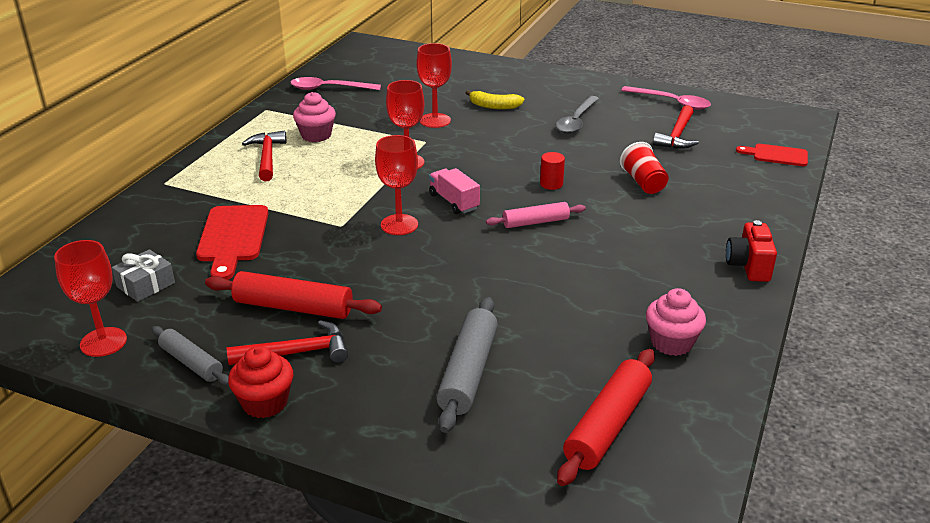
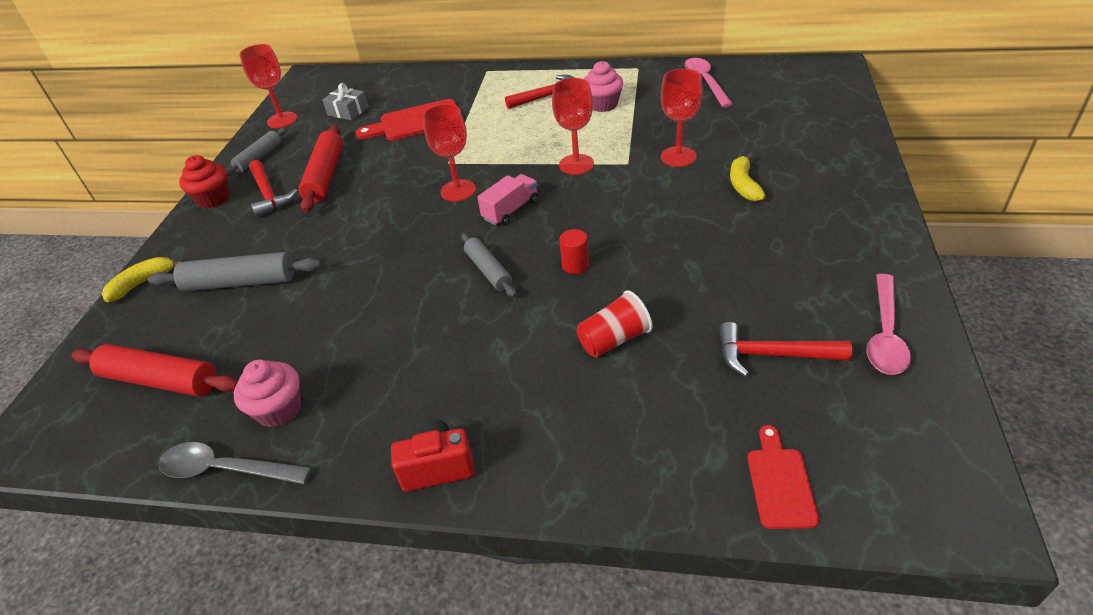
camera: 80 degrees right, 10 degrees up
pink rolling pin [486,202,586,228] -> grey rolling pin [461,233,516,297]
grey spoon [556,96,599,134] -> grey spoon moved to [159,442,311,484]
none -> yellow banana [102,257,183,302]

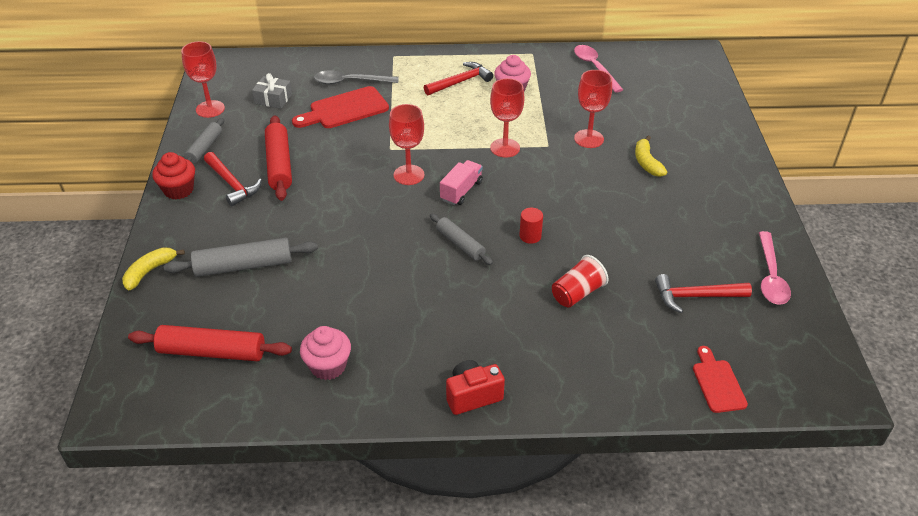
camera: 15 degrees left, 0 degrees up
grey spoon [159,442,311,484] -> grey spoon moved to [314,70,399,85]

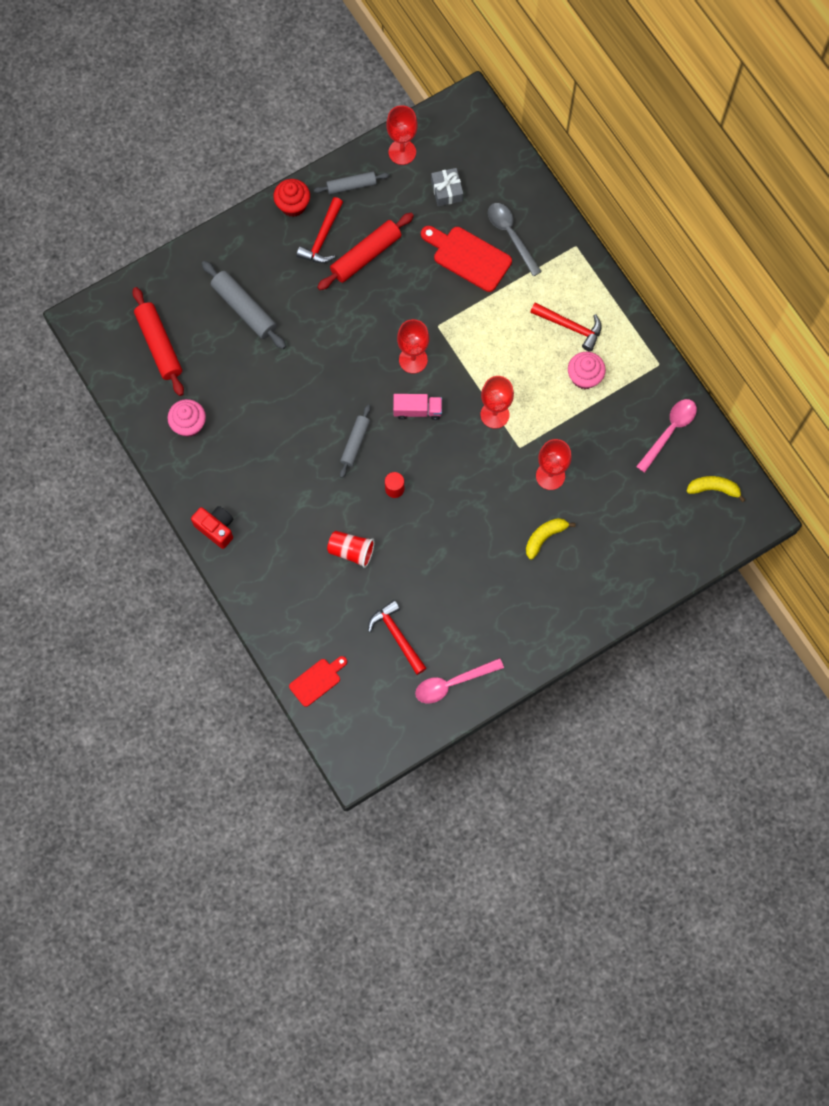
camera: 60 degrees right, 30 degrees up
yellow banana [122,247,185,290] -> yellow banana moved to [687,476,746,502]

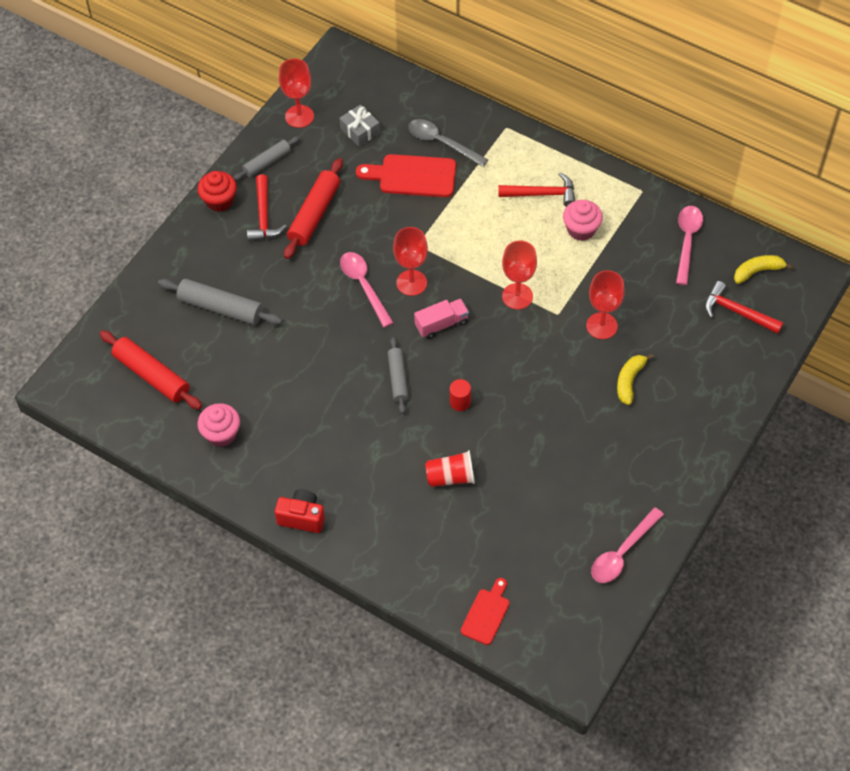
camera: 25 degrees left, 15 degrees down
red hammer [368,600,427,675] -> red hammer moved to [705,281,783,334]
none -> pink spoon [340,252,394,328]

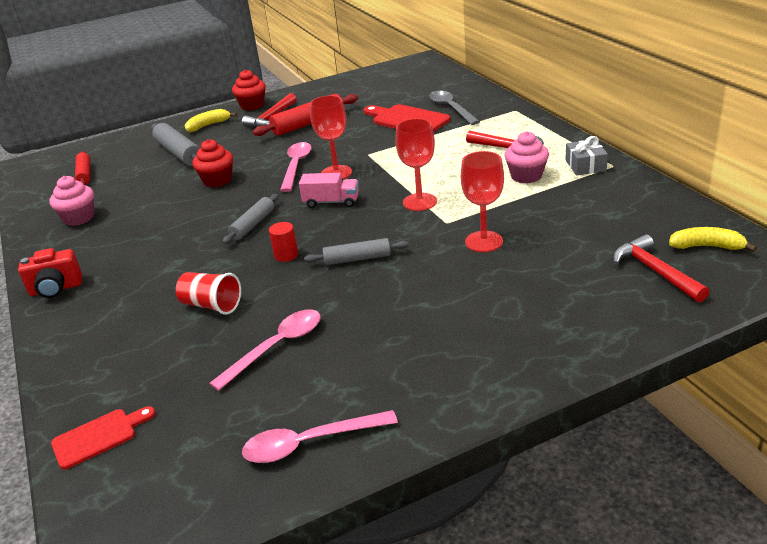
camera: 35 degrees right, 25 degrees down
red rolling pin [100,330,202,410] -> red rolling pin [75,151,90,185], size x0.64
grey rolling pin [234,136,300,181] -> grey rolling pin moved to [304,238,409,265]
red camera [275,489,325,533] -> red camera turned 120 degrees clockwise [18,248,82,298]
red goblet [279,59,314,128] -> none
grey gift [339,104,380,147] -> grey gift moved to [565,136,608,175]
yellow banana [617,354,654,405] -> yellow banana moved to [185,109,237,132]
pink spoon [676,206,703,285] -> pink spoon moved to [209,309,321,391]
none -> red cupcake [192,139,233,188]

